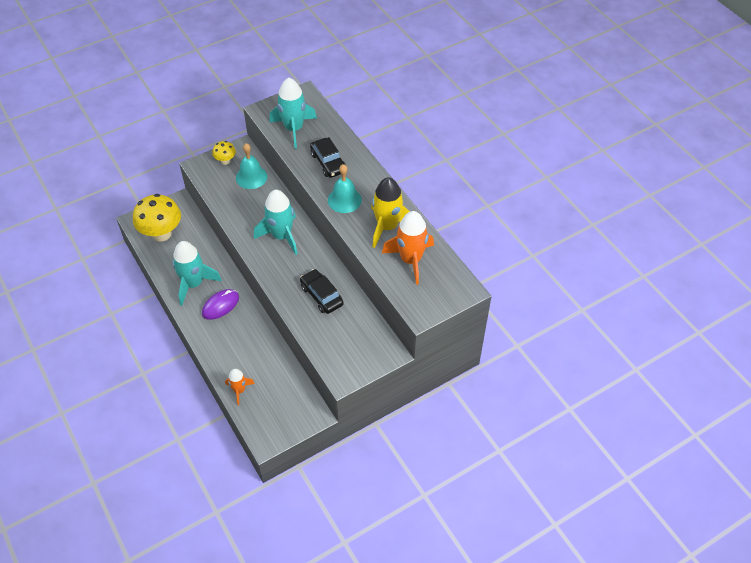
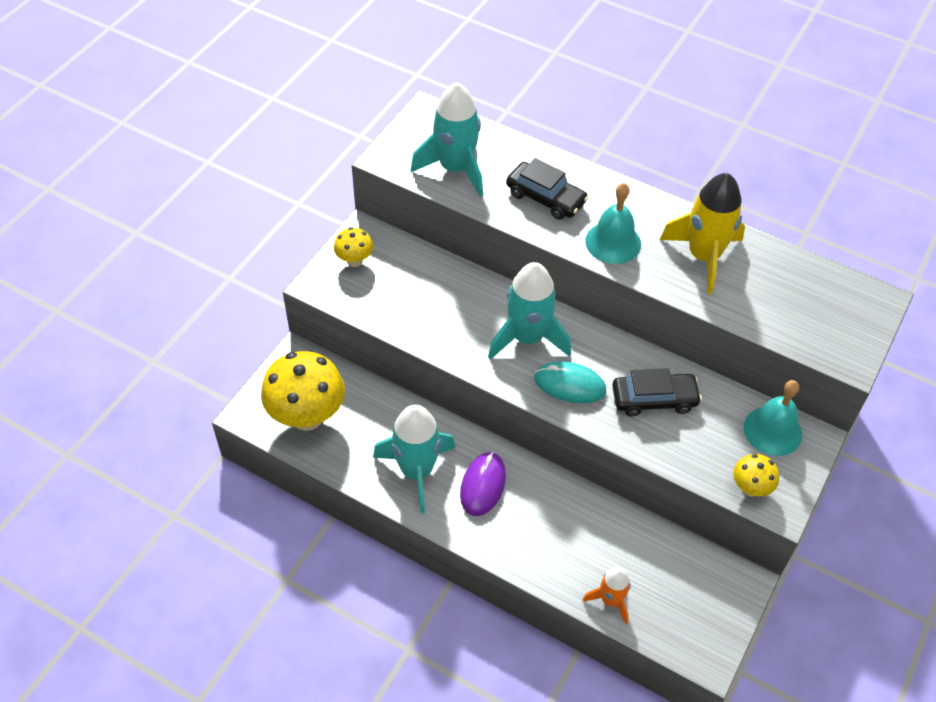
camera: 30 degrees left, 0 degrees up
turquoise bell [236,143,267,189] -> turquoise bell moved to [744,380,802,456]
black car [300,269,344,314] -> black car turned 150 degrees clockwise [612,368,702,417]
orange rocket [382,211,434,285] -> none
none -> turquoise mouse [534,361,606,403]
none -> yellow mushroom [733,454,779,497]

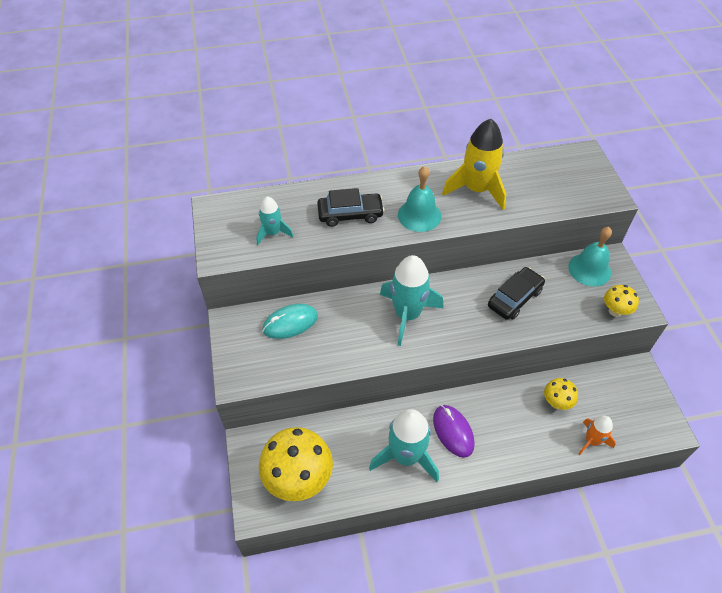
camera: 40 degrees left, 0 degrees up
yellow mushroom [334,227,373,267] -> yellow mushroom moved to [544,378,578,410]
turquoise rocket [411,82,483,197] -> turquoise rocket [256,196,293,245], size x0.55
turquoise mouse [534,361,606,403] -> turquoise mouse moved to [263,304,318,339]

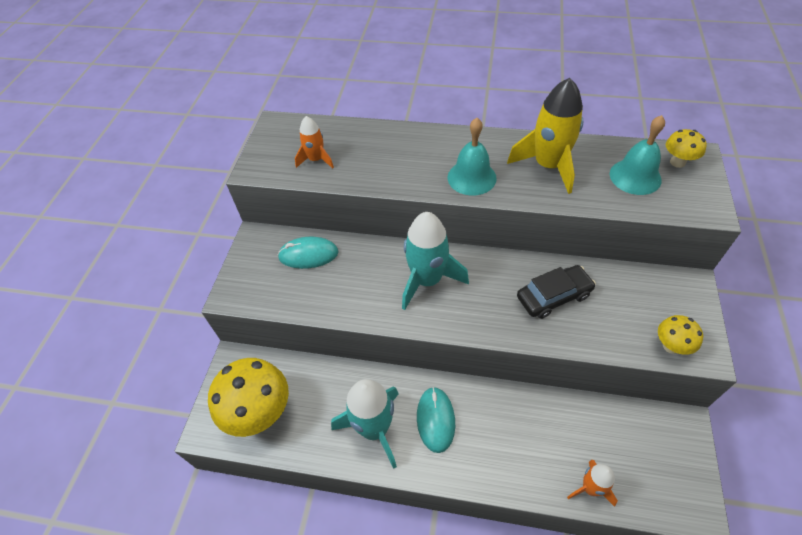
camera: 25 degrees right, 0 degrees up
turquoise rocket [256,196,293,245] -> orange rocket [295,116,334,168]
black car [317,188,385,227] -> none
purple mouse [433,405,475,458] -> turquoise mouse [417,387,455,453]
yellow mushroom [544,378,578,410] -> yellow mushroom moved to [666,129,707,168]
turquoise bell [568,227,612,287] -> turquoise bell moved to [610,115,665,195]

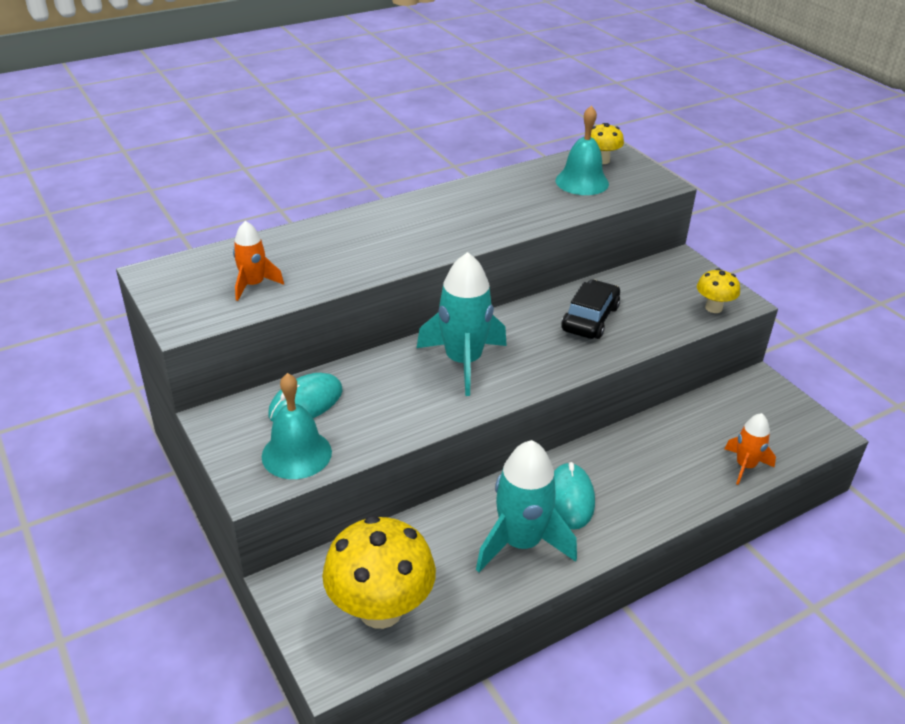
camera: 45 degrees left, 15 degrees down
turquoise mouse [417,387,455,453] -> turquoise mouse turned 45 degrees clockwise [554,462,595,530]
turquoise bell [447,118,497,196] -> turquoise bell moved to [262,373,332,479]
yellow rocket [507,78,583,194] -> none

